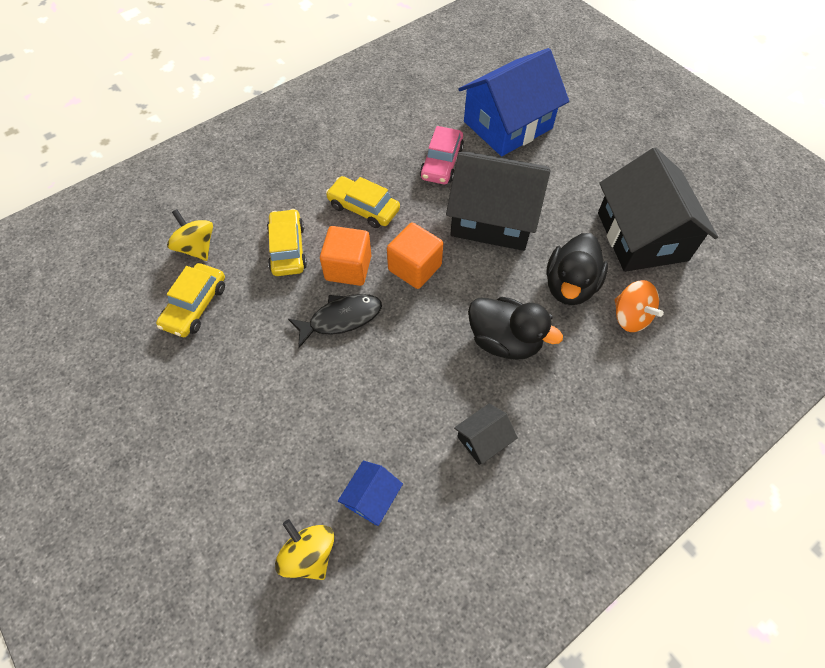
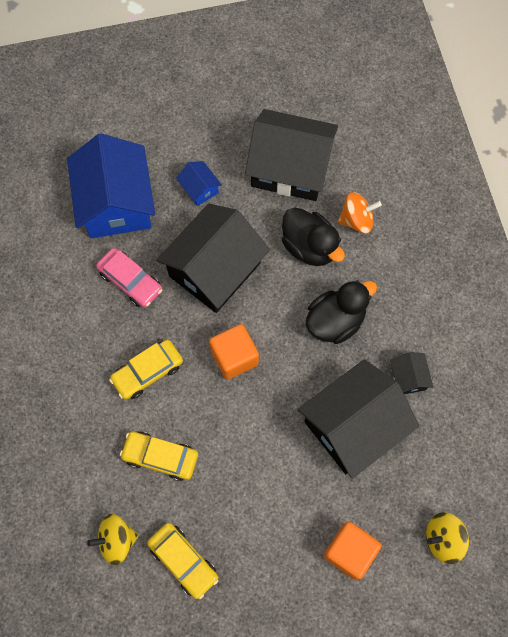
camera: 65 degrees left, 10 degrees up
black fish [288,294,382,348] -> none
orange cube [320,226,372,286] -> orange cube moved to [324,521,382,580]
blue house [338,461,403,526] -> blue house moved to [176,161,222,206]
none -> black house [298,359,419,479]

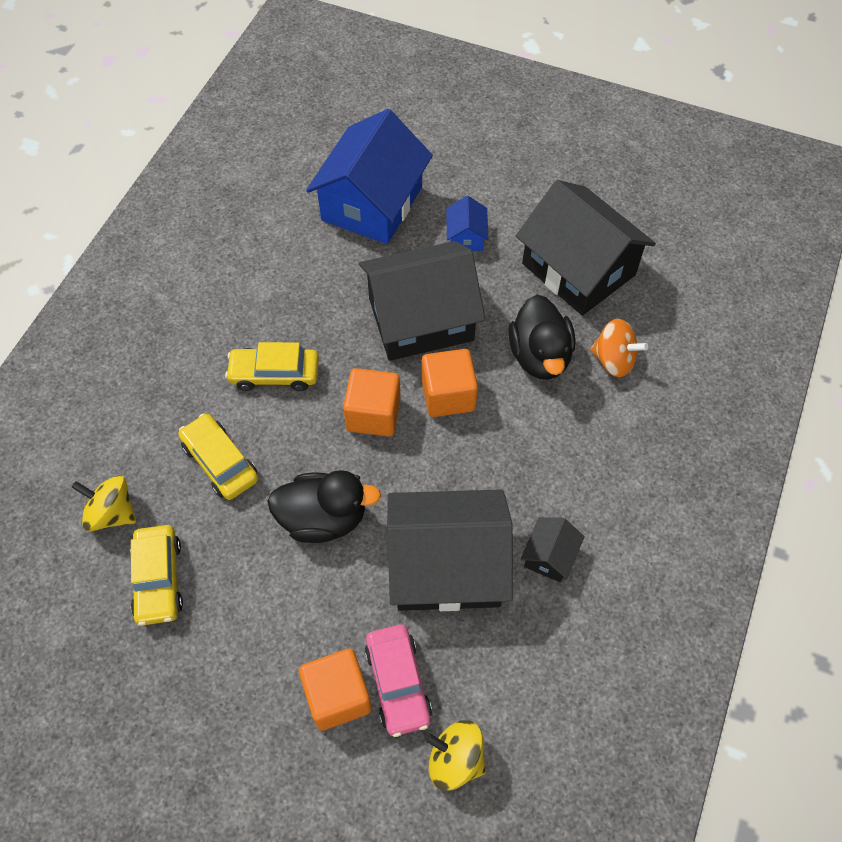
camera: 35 degrees right, 10 degrees down
pink car [96,248,162,308] -> pink car moved to [365,625,432,737]
black duck [306,280,377,344] -> black duck moved to [267,470,381,543]
none -> orange cube [422,349,478,417]

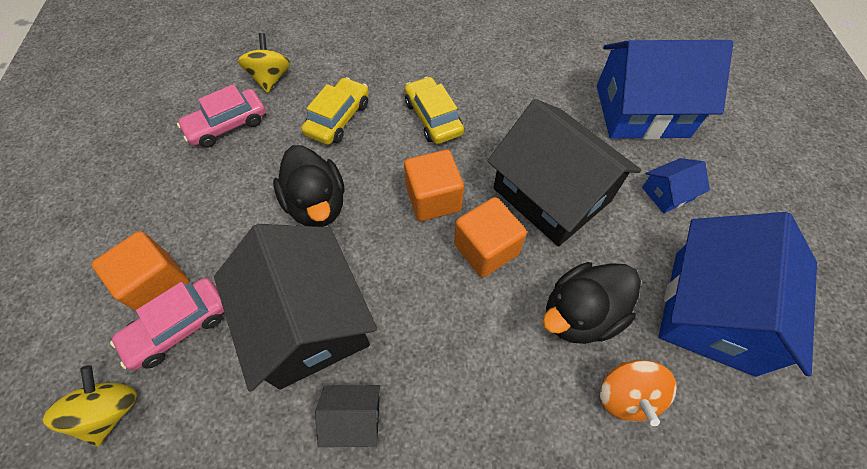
camera: 65 degrees right, 0 degrees up
yellow car [130,525,183,626] -> pink car [177,84,266,148]
black house [516,180,656,316] -> blue house [658,212,817,377]

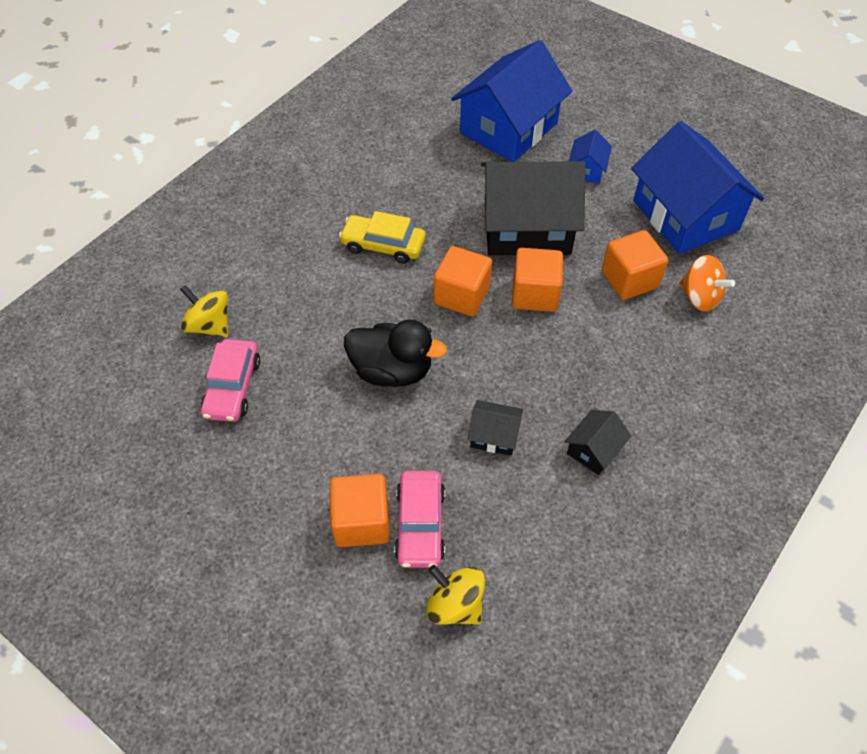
camera: 50 degrees left, 5 degrees down
black house [214,224,377,391] -> black house [467,400,523,456], size x0.43
yellow car [301,77,369,145] -> none
black duck [542,262,641,344] -> orange cube [602,230,668,300]

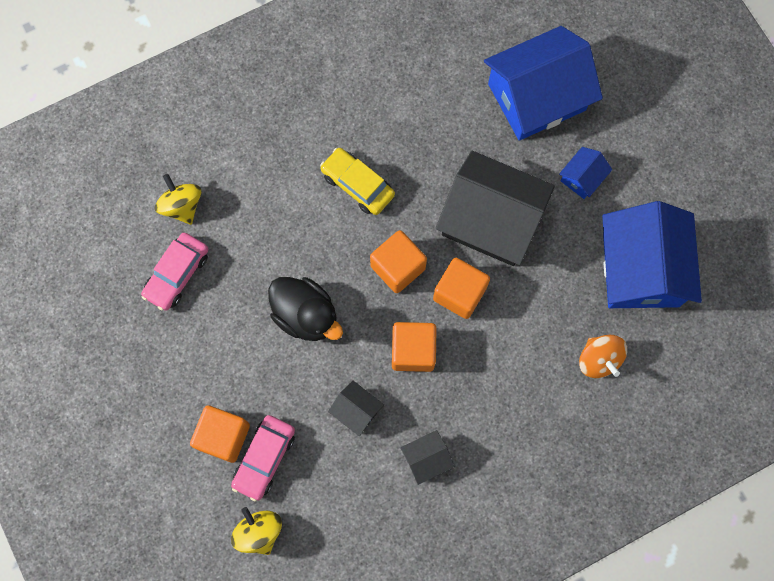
camera: 25 degrees right, 20 degrees up
orange cube [602,230,668,300] -> orange cube moved to [392,322,437,372]

